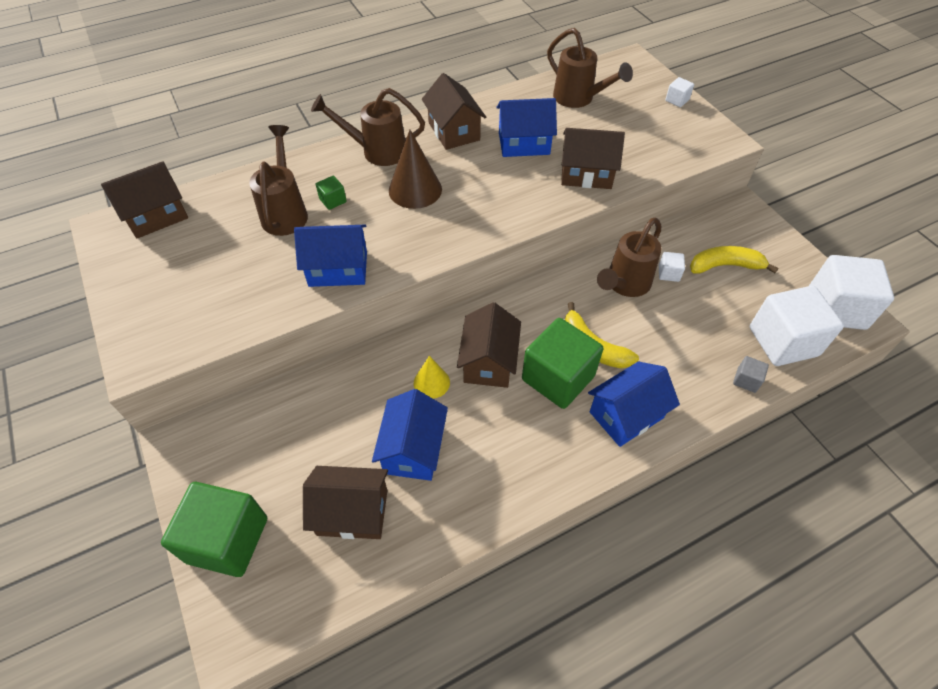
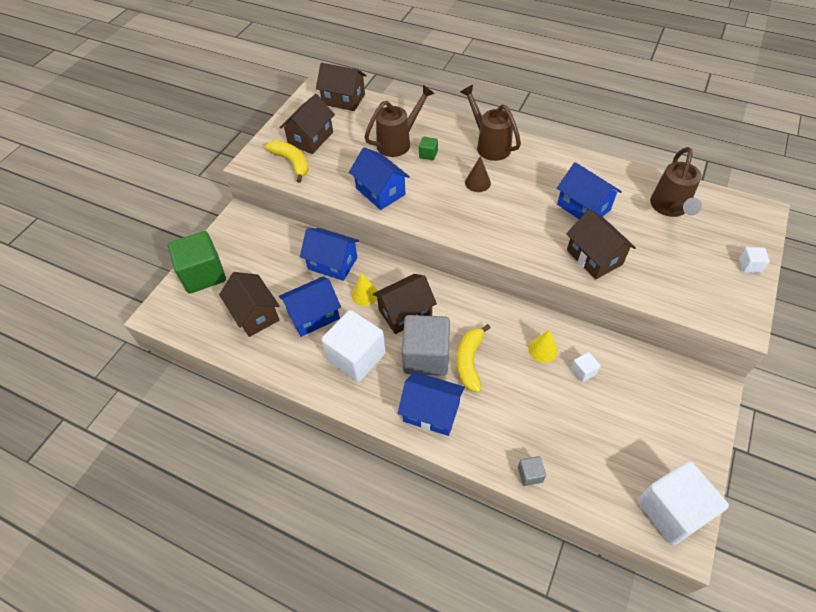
camera: 55 degrees right, 0 degrees up
brown cone [389,130,442,209] -> brown cone [465,156,491,192], size x0.61
brown house [422,73,486,150] -> brown house moved to [279,94,335,154]
green cube [522,318,603,409] -> grey cube [402,315,450,376]
brown watering can [597,217,662,297] -> yellow cone [529,329,558,363]
yellow banana [690,246,778,274] -> yellow banana moved to [265,141,309,183]
white cube [750,286,844,366] -> white cube moved to [322,310,386,382]
none -> blue house [300,228,359,281]

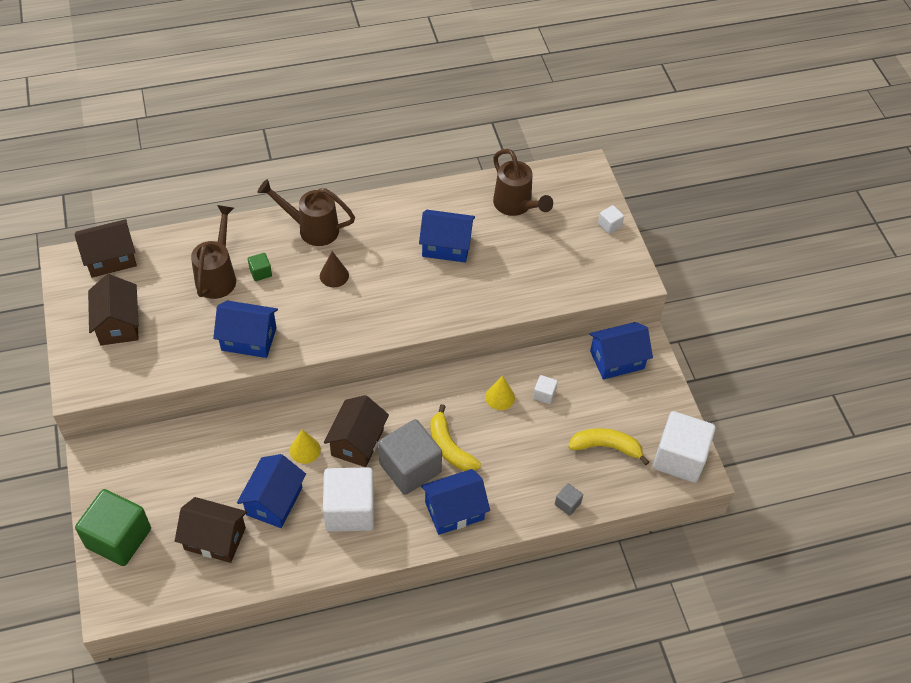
camera: 45 degrees left, 0 degrees up
yellow banana [265,141,309,183] -> yellow banana moved to [568,428,649,465]
blue house [300,228,359,281] -> blue house moved to [589,322,653,380]
brown house [566,210,636,279] -> none

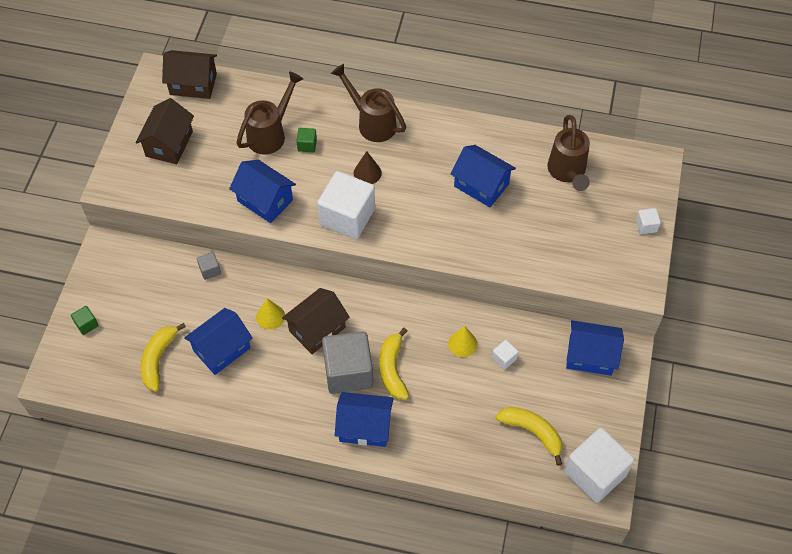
camera: 30 degrees right, 5 degrees up
green cube [75,489,151,566] -> green cube [71,306,99,335], size x0.42
brown house [175,497,247,563] -> yellow banana [141,323,186,392]
white cube [323,467,374,532] -> white cube moved to [317,171,375,239]
grey cube [555,483,583,516] -> grey cube moved to [197,252,221,280]

